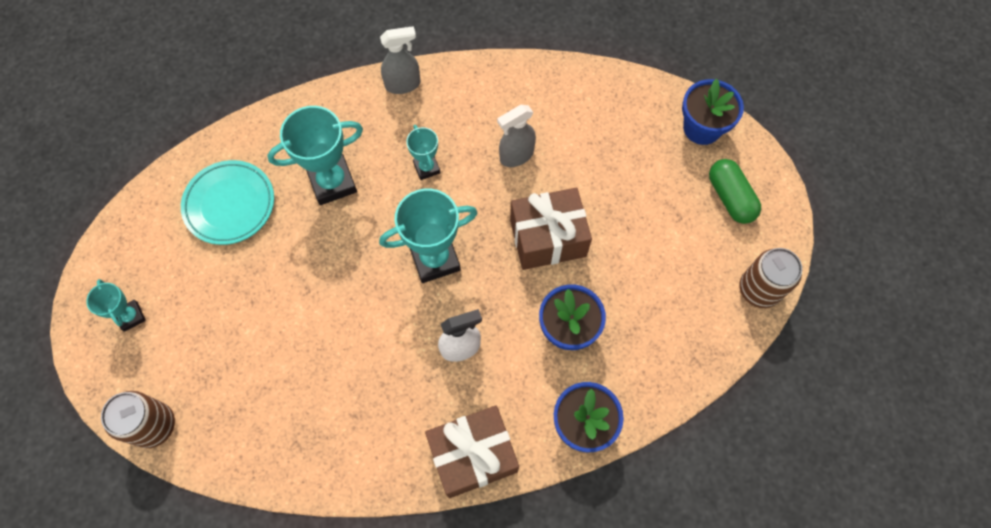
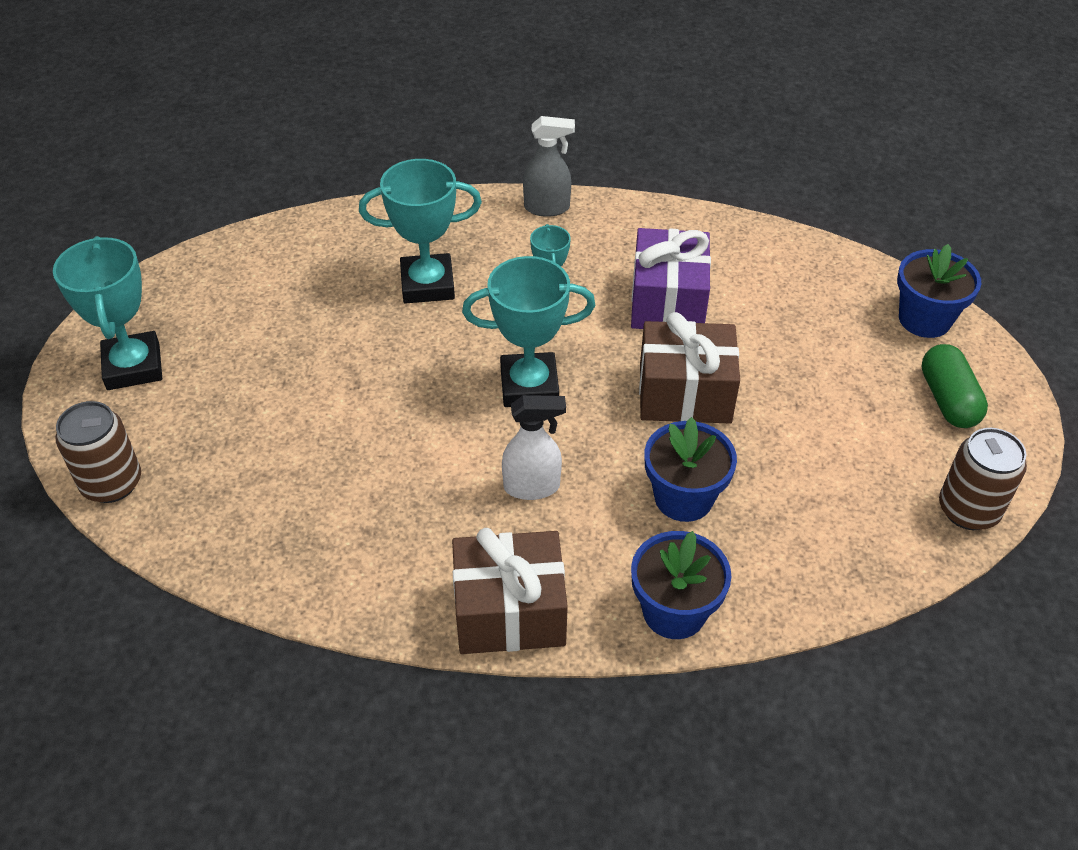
camera: 15 degrees right, 20 degrees down
turquoise trophy [86,279,146,332] -> turquoise trophy [53,236,162,390], size x1.82
turquoise plate [181,160,274,245] -> none
grey spray bottle [497,105,536,167] -> purple gift [631,228,711,329]

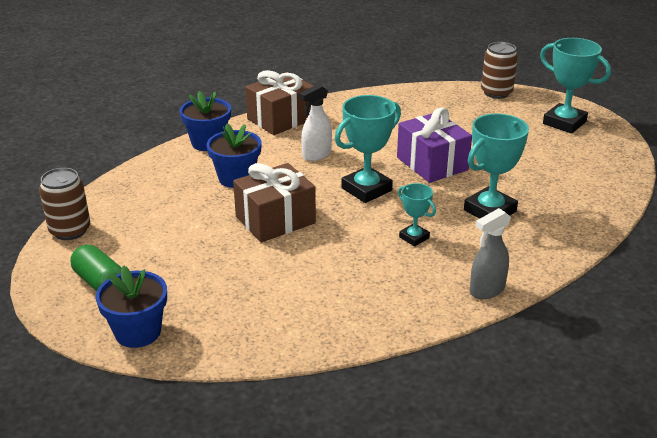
camera: 145 degrees right, 15 degrees down
purple gift [631,228,711,329] -> purple gift moved to [397,107,472,183]

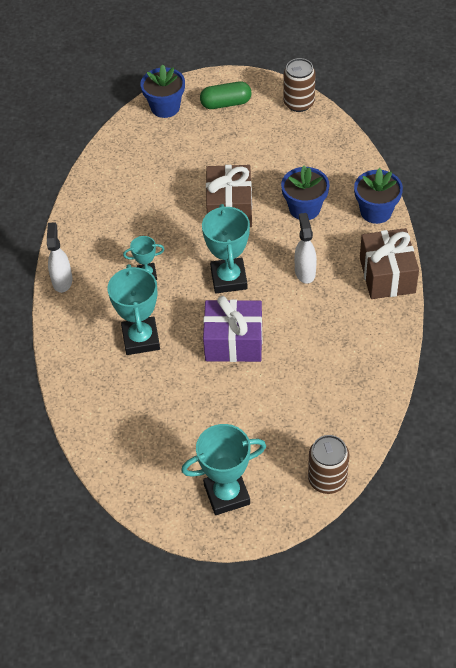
camera: 125 degrees right, 20 degrees up
grey spray bottle [470,208,511,299] -> white spray bottle [47,222,73,293]

